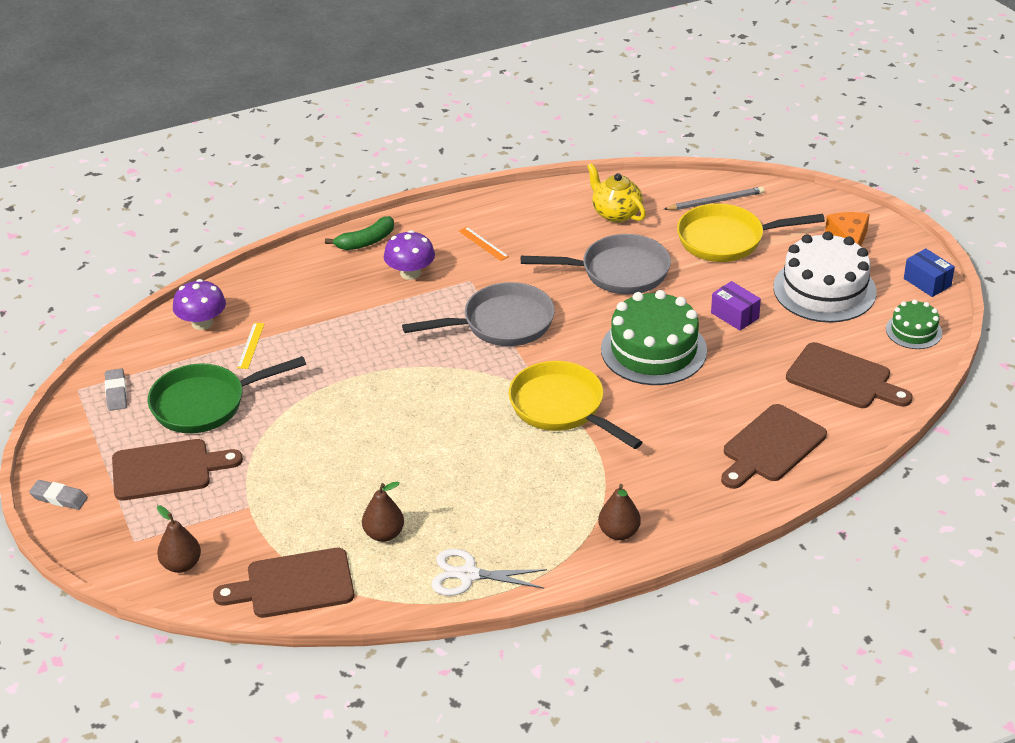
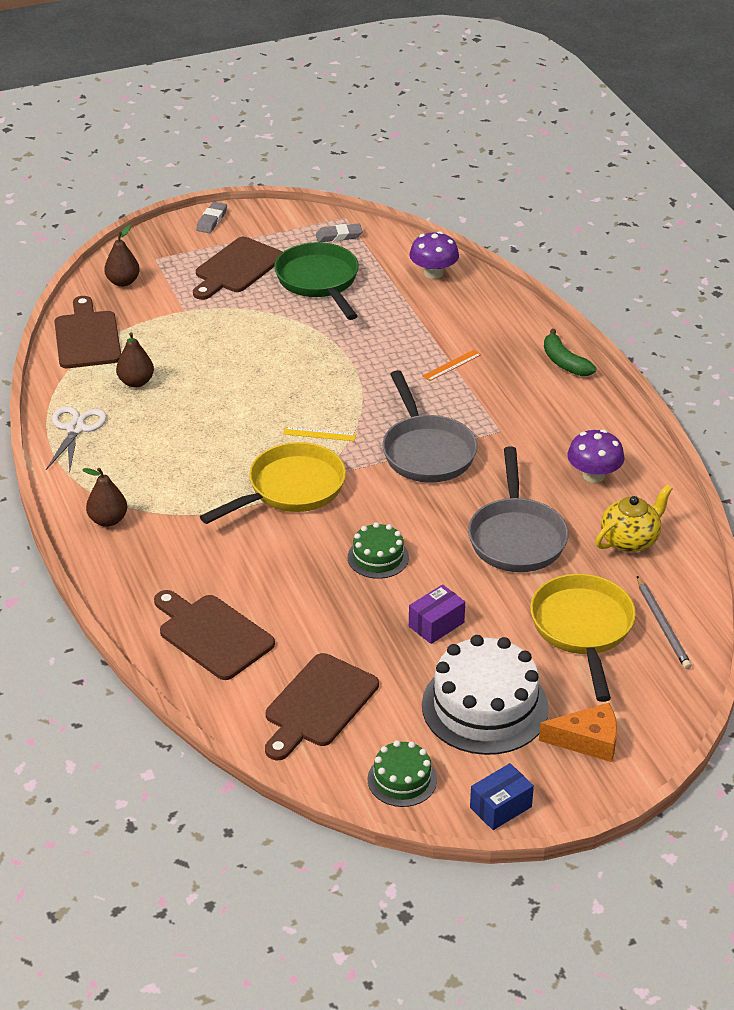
camera: 90 degrees right, 0 degrees up
brown cutting board [112,439,243,501] -> brown cutting board turned 45 degrees clockwise [193,237,282,300]
yellow ruler [237,323,265,369] -> yellow ruler moved to [283,427,356,441]
purple mushroom [384,230,435,280] -> purple mushroom moved to [567,429,624,483]
orange ruler [459,227,509,261] -> orange ruler moved to [423,350,481,381]
green cake [601,290,707,385] -> green cake [348,522,409,579], size x0.53

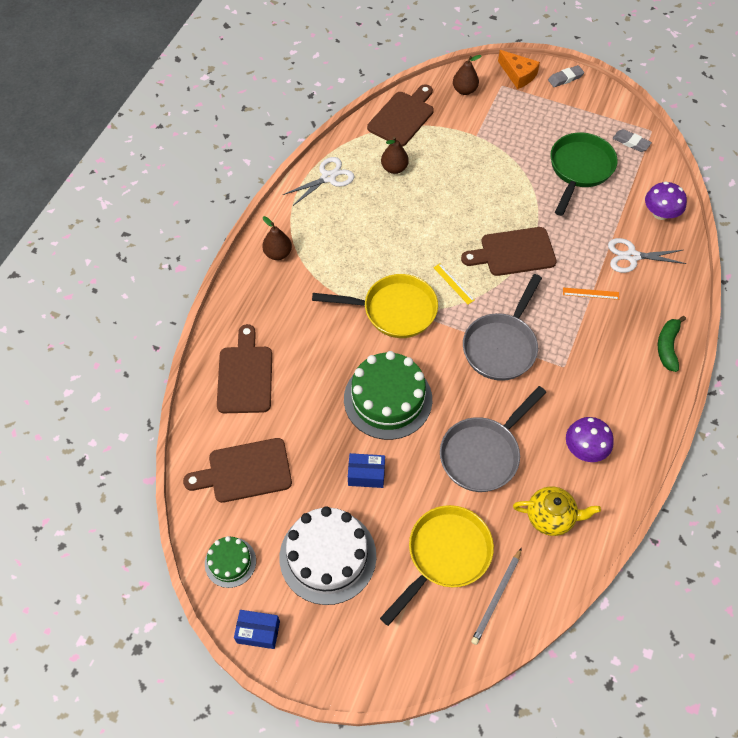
camera: 45 degrees right, 20 degrees up
brown cutting board [193,237,282,300] -> brown cutting board moved to [461,227,557,276]
green cake [348,522,409,579] -> green cake [344,351,432,440], size x1.89
purple box [409,584,465,644] -> blue box [348,453,385,488]
orange cheese [539,703,617,762] -> orange cheese moved to [498,50,540,89]
none -> white scissors [608,238,687,273]

